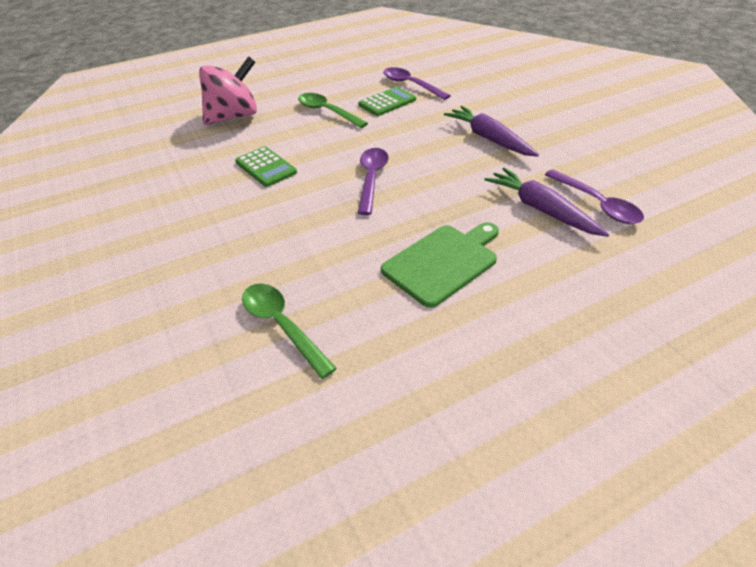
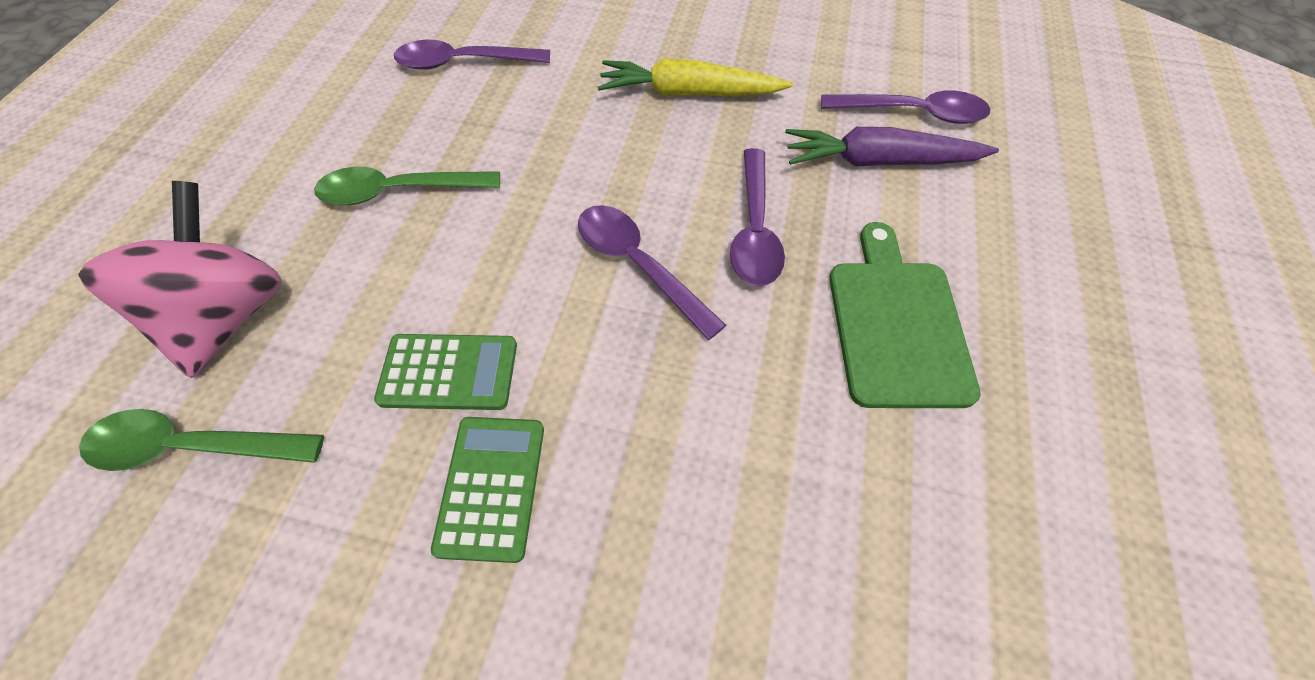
camera: 50 degrees left, 15 degrees up
green spoon [242,284,337,379] -> green spoon moved to [79,409,324,471]
green calculator [358,87,416,116] -> green calculator moved to [431,417,544,563]
purple carrot [444,106,539,157] -> yellow carrot [598,58,793,96]
none -> purple spoon [730,148,785,286]

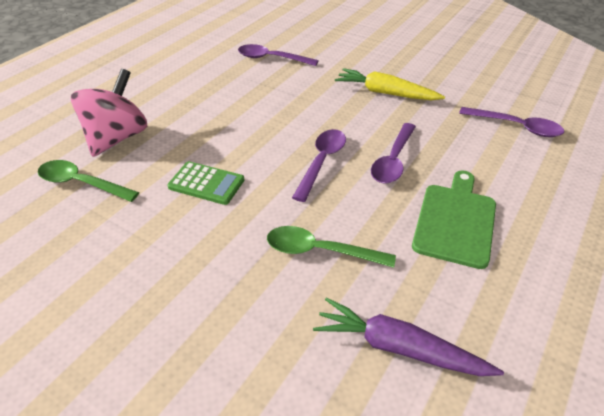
camera: 20 degrees right, 15 degrees down
green spoon [314,167,500,205] -> green spoon moved to [267,226,396,268]
green calculator [431,417,544,563] -> none
purple spoon [578,205,726,340] -> purple spoon turned 45 degrees clockwise [292,129,346,202]
purple carrot [785,127,999,166] -> purple carrot moved to [313,297,504,376]

